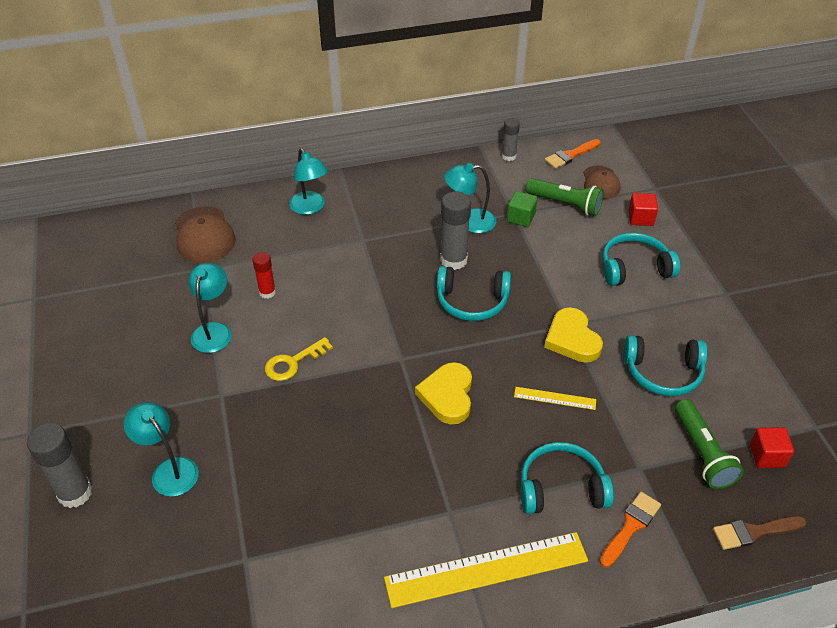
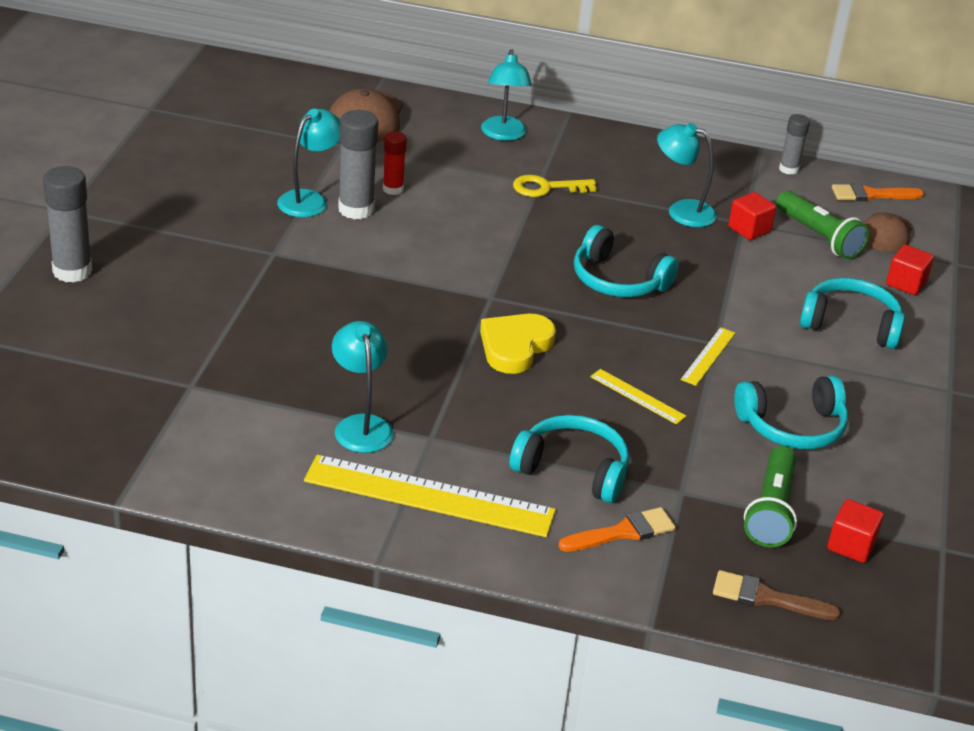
camera: 25 degrees right, 10 degrees down
turquoise lamp [124,402,199,497] -> turquoise lamp moved to [332,321,394,453]
yellow key [265,337,333,381] -> yellow key moved to [513,175,597,197]
grey glue stick [440,191,471,270] -> grey glue stick moved to [338,110,378,219]
green cube [507,191,537,227] -> red cube [728,192,776,240]
yellow heart [544,307,603,363] -> yellow ruler [681,327,735,386]
turquoise headphones [624,335,707,396] -> turquoise headphones turned 45 degrees counterclockwise [734,376,848,449]

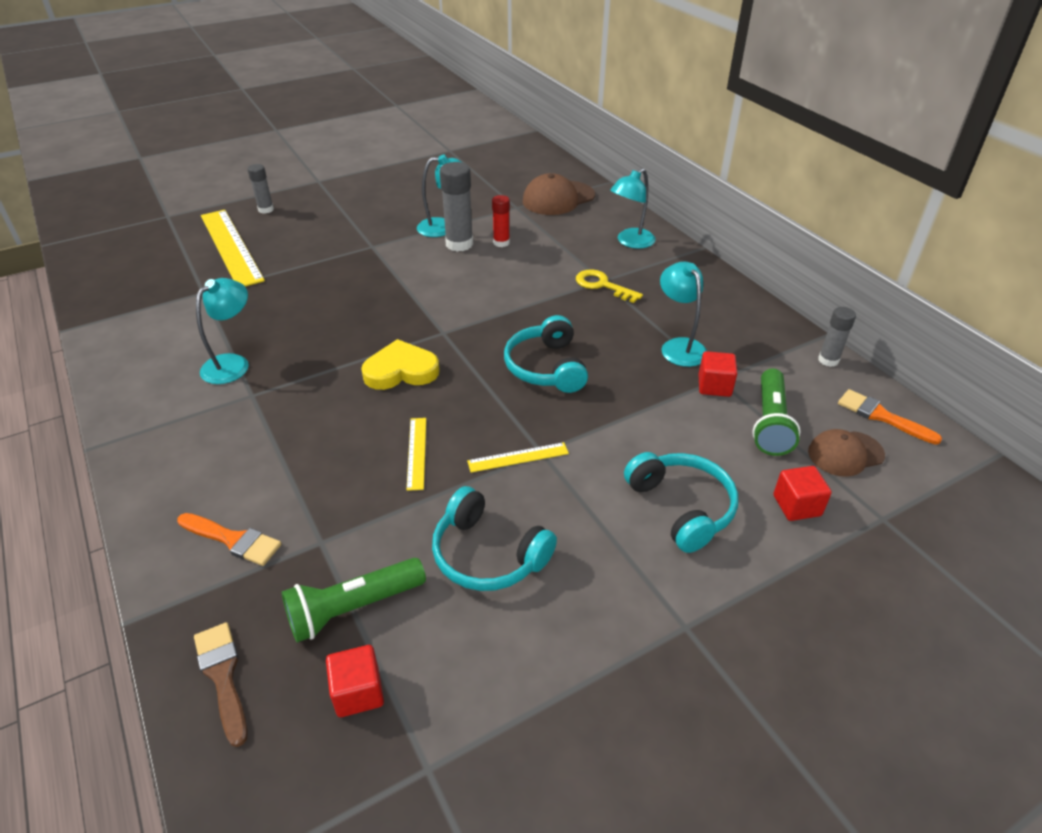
camera: 50 degrees right, 5 degrees up
grey glue stick [43,166,92,283] -> grey glue stick [247,164,274,214], size x0.60
yellow ruler [304,455,556,537] -> yellow ruler moved to [201,210,265,287]
turquoise headphones [509,415,629,503] -> none

